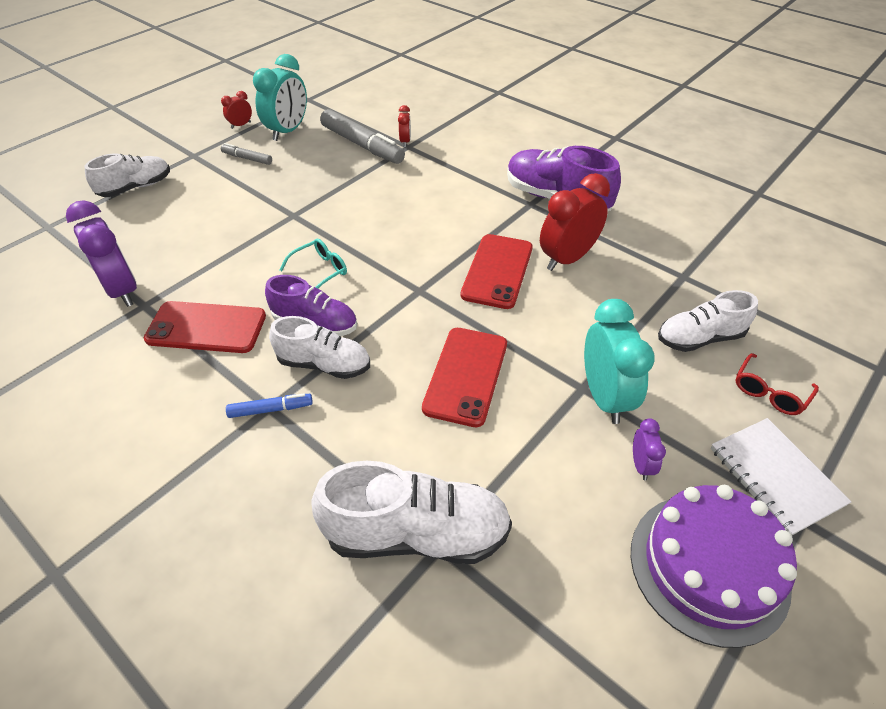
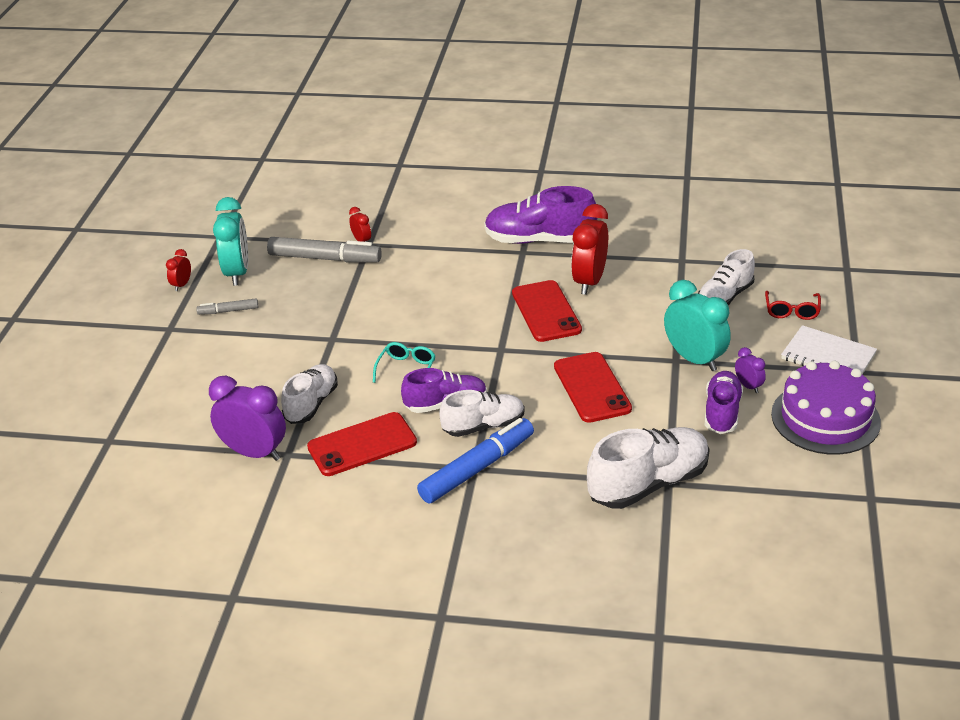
camera: 30 degrees left, 10 degrees down
white shoe [84,153,170,197] -> white shoe moved to [281,364,338,424]
blue marker [226,393,313,418] -> blue marker [417,418,534,503], size x1.99
none -> purple shoe [705,371,743,434]

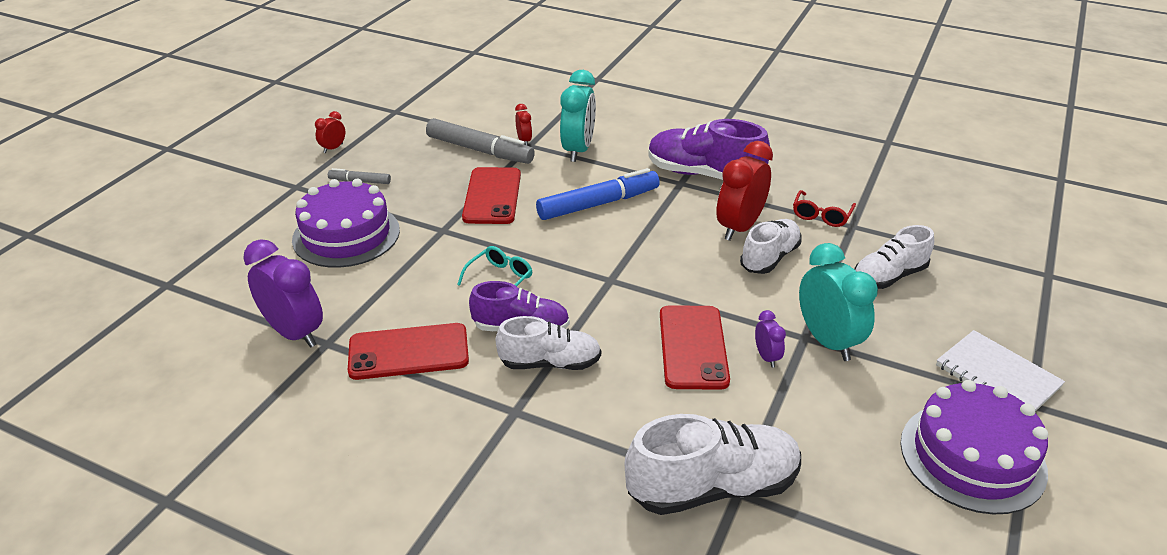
camera: 15 degrees right, 0 degrees up
turquoise clock [213,197,248,286] -> turquoise clock moved to [560,70,596,162]
white shoe [281,364,338,424] -> white shoe moved to [740,219,802,274]
blue marker [417,418,534,503] -> blue marker moved to [536,168,660,220]
red phone [512,280,582,342] -> red phone moved to [462,167,521,224]
purple shoe [705,371,743,434] -> none
purple clock [735,347,766,393] -> purple clock moved to [755,310,786,368]
red glasses [765,291,821,320] -> red glasses moved to [793,190,856,227]
none -> purple cake [292,179,400,268]

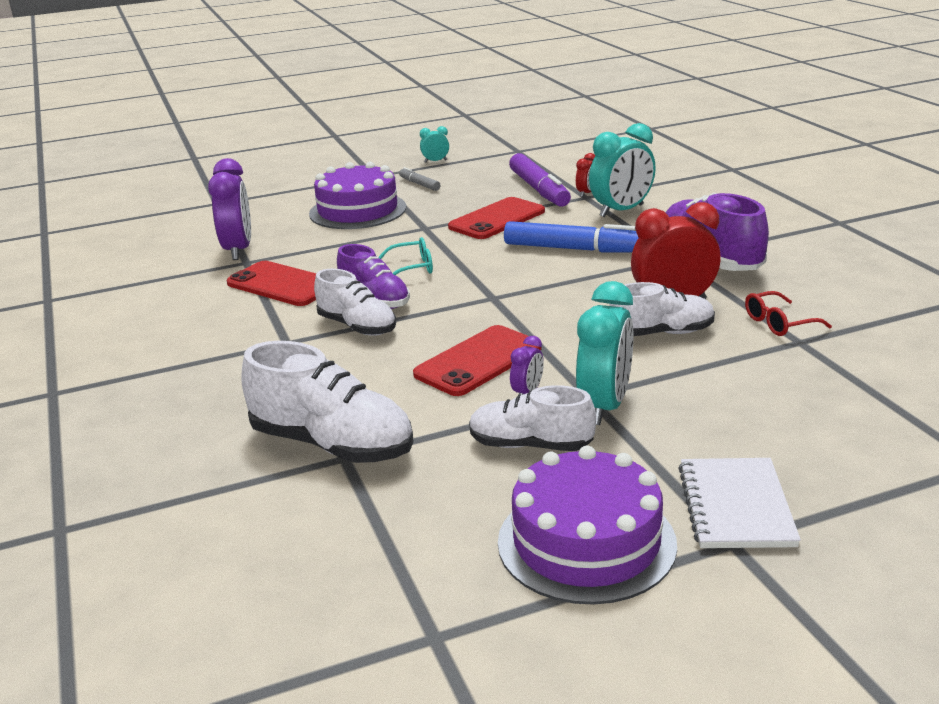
camera: 45 degrees right, 10 degrees down
red clock [315,111,345,153] -> turquoise clock [420,126,449,163]
grey marker [426,118,535,164] -> purple marker [509,153,571,207]
white shoe [854,225,934,289] -> white shoe moved to [469,385,596,451]

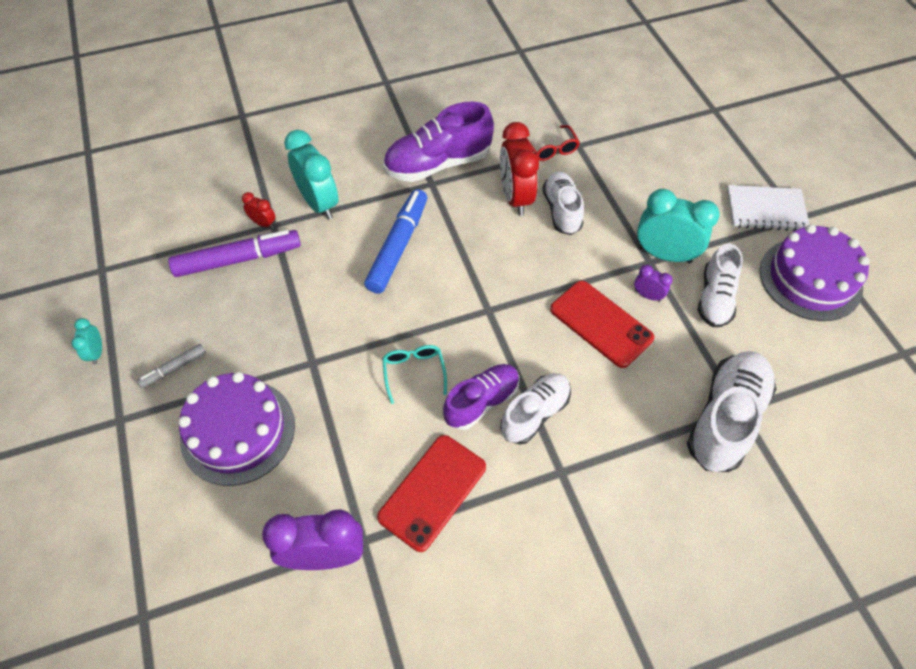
camera: 90 degrees left, 30 degrees up
red phone [448,197,545,239] -> none

